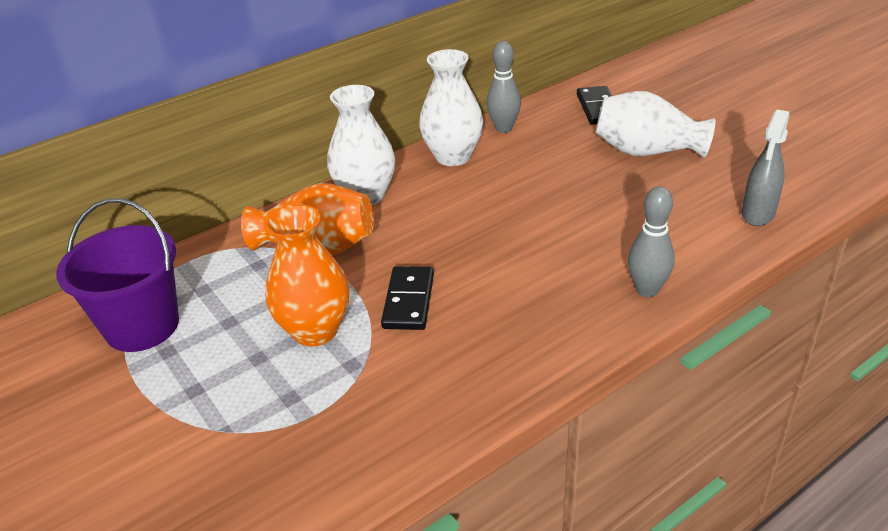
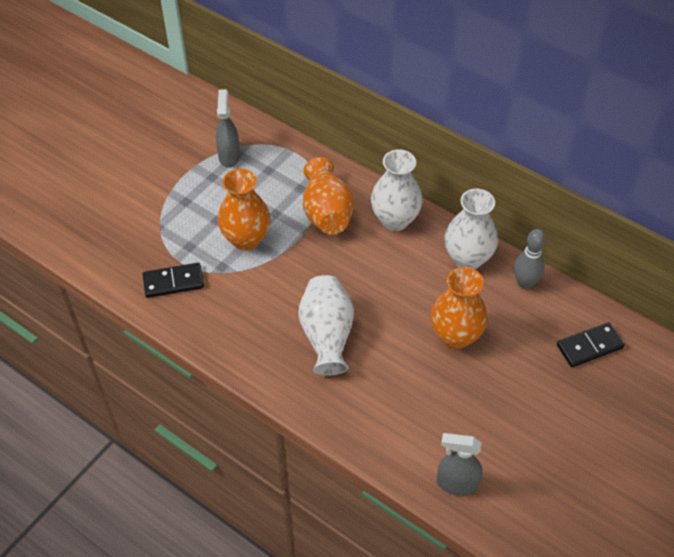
camera: 70 degrees right, 15 degrees up
purple bucket [56,198,179,352] -> grey spray bottle [216,89,240,168]
black domino [381,266,434,330] -> black domino moved to [143,263,204,298]
white vase [595,91,715,158] -> white vase moved to [298,275,354,376]
grey bowling pin [628,186,675,297] -> none
none -> orange vase [431,267,487,349]

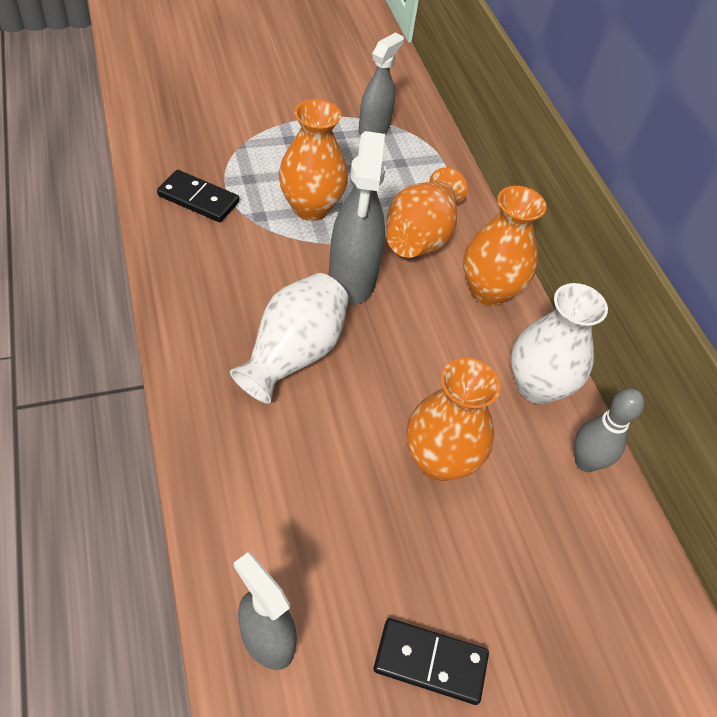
camera: 30 degrees right, 0 degrees up
white vase [371,150,423,231] -> orange vase [463,186,546,306]
black domino [557,322,625,367] -> black domino moved to [374,618,489,705]
none -> grey spray bottle [329,131,386,305]

